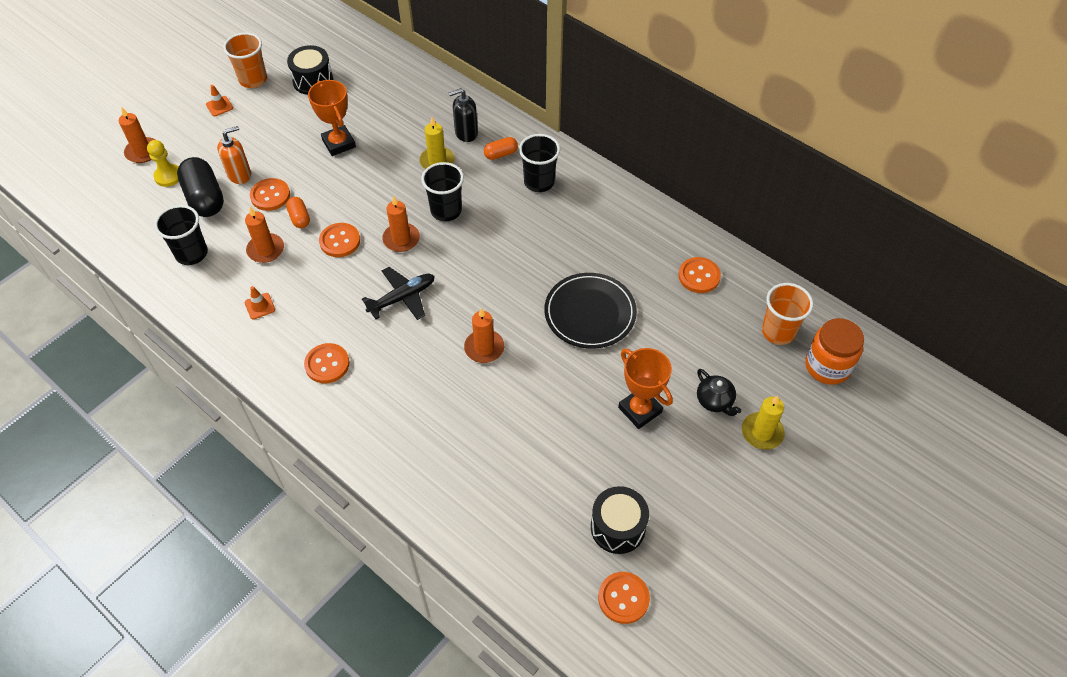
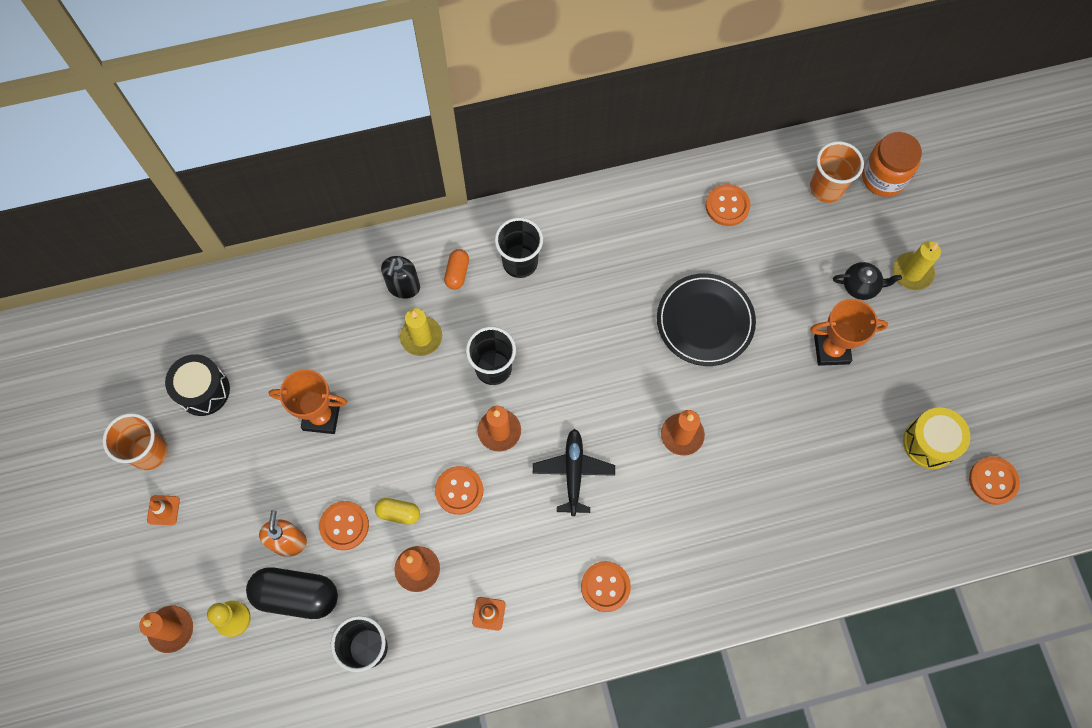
camera: 55 degrees left, 15 degrees up
orange capsule [286,197,310,228] -> yellow capsule [375,498,420,525]
black drum [591,486,649,554] -> yellow drum [903,407,970,469]

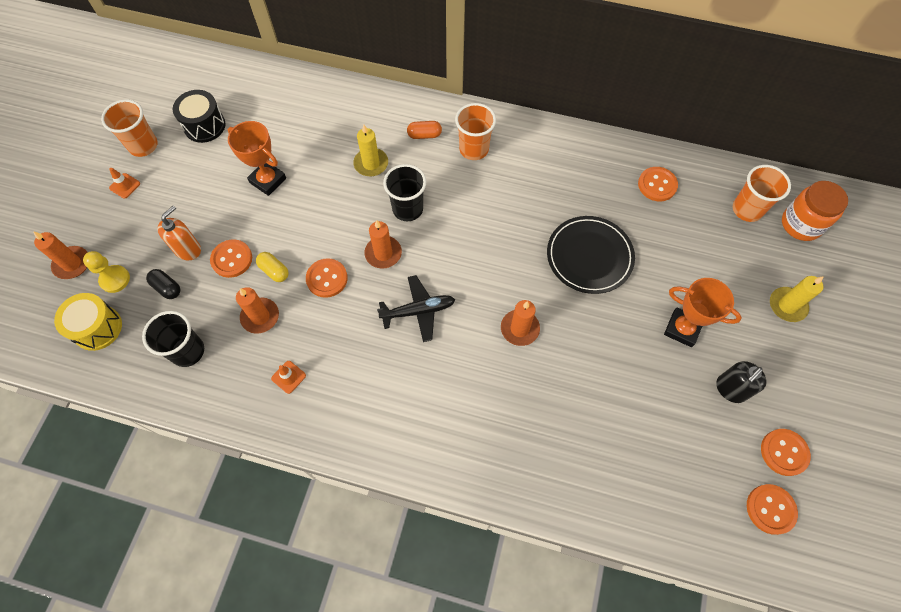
camera: 30 degrees right, 5 degrees down
black capsule [246,568,338,619] -> black capsule [146,269,180,299], size x0.52
black soap dispenser [381,256,420,299] -> black soap dispenser moved to [716,361,767,403]
orange capsule [444,249,469,290] -> orange capsule turned 45 degrees clockwise [407,121,442,139]
black cup [495,218,543,278] -> orange cup [455,103,496,160]
black plane [533,429,615,516] -> black plane turned 45 degrees clockwise [377,275,455,342]
orange button [581,561,631,612] -> orange button moved to [761,429,811,476]
black teapot [833,262,902,300] -> none
yellow drum [903,407,970,469] -> yellow drum moved to [54,293,122,351]

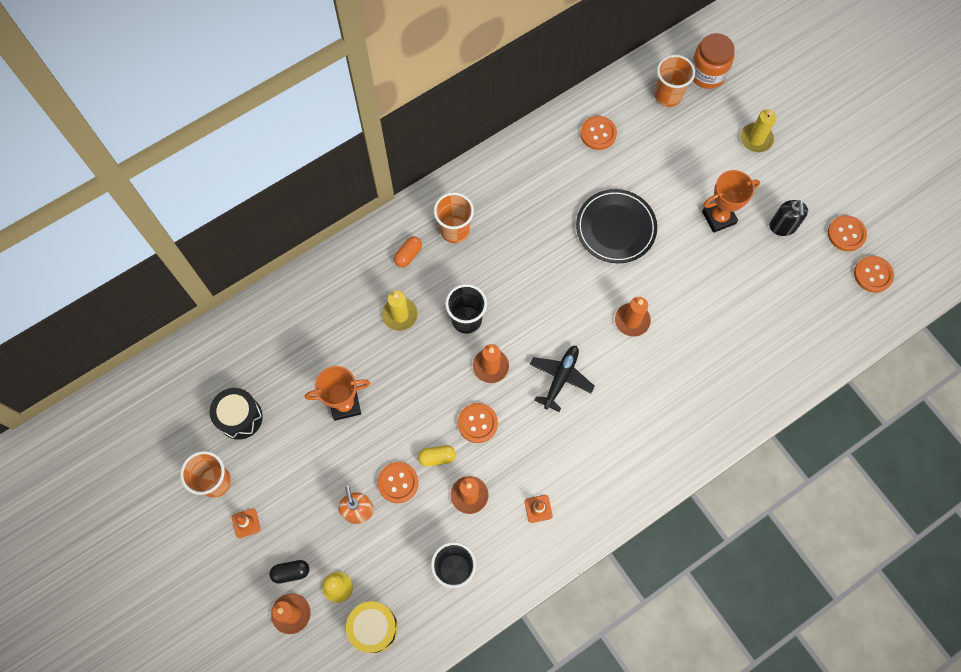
camera: 50 degrees left, 5 degrees up
black capsule [146,269,180,299] -> black capsule moved to [269,560,309,584]

